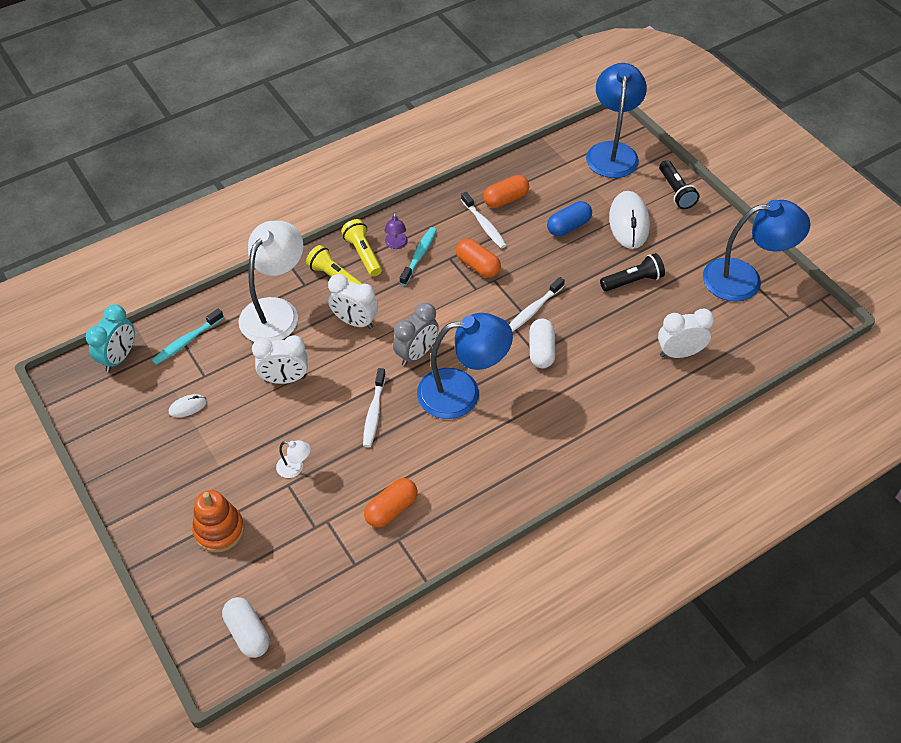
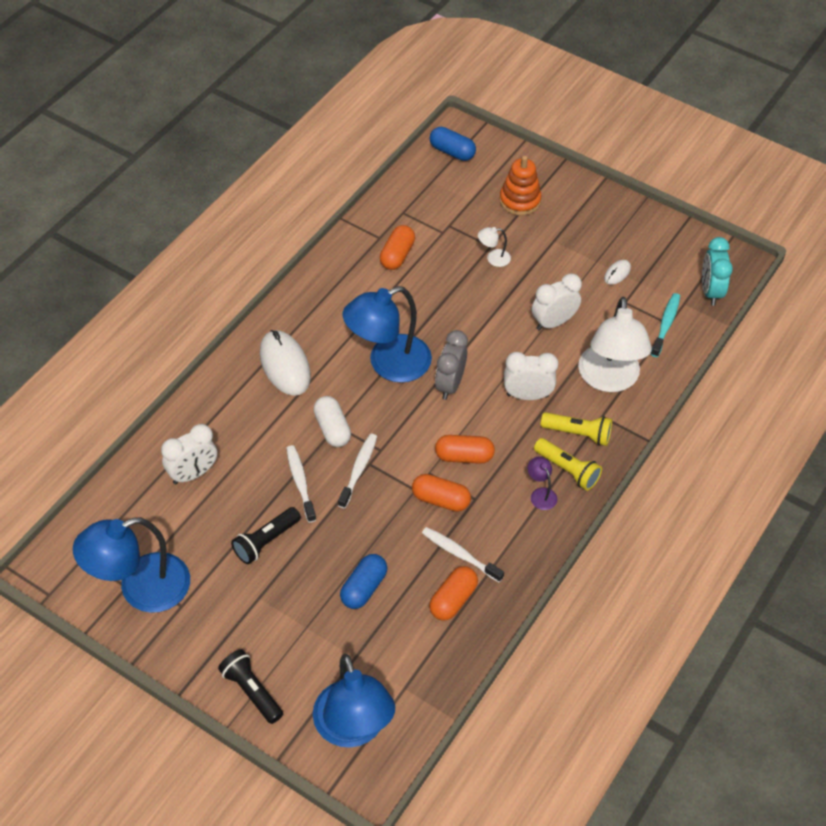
camera: 155 degrees right, 0 degrees up
white capsule [222,597,270,658] -> blue capsule [430,127,476,161]
white toothbrush [363,368,386,447] -> white toothbrush moved to [286,445,316,523]
turquoise toothbrush [400,227,437,286] -> none
white mouse [609,191,650,249] -> white mouse moved to [260,330,311,396]
none -> orange capsule [435,435,495,464]

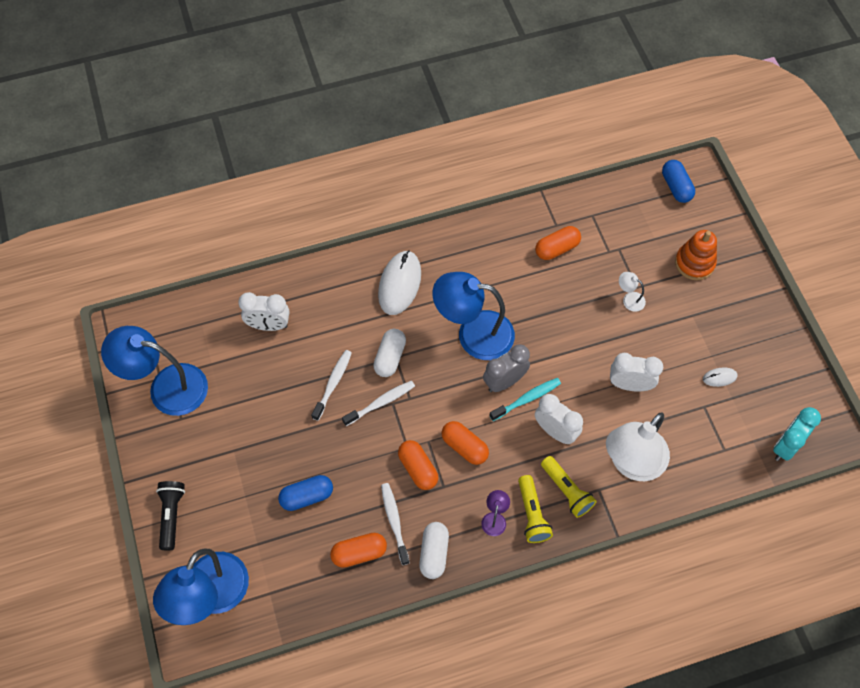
camera: 40 degrees right, 10 degrees up
black flashlight [231,507,301,564] -> none
turquoise toothbrush [651,293,680,357] -> turquoise toothbrush moved to [489,378,561,421]
none -> white capsule [419,522,449,579]

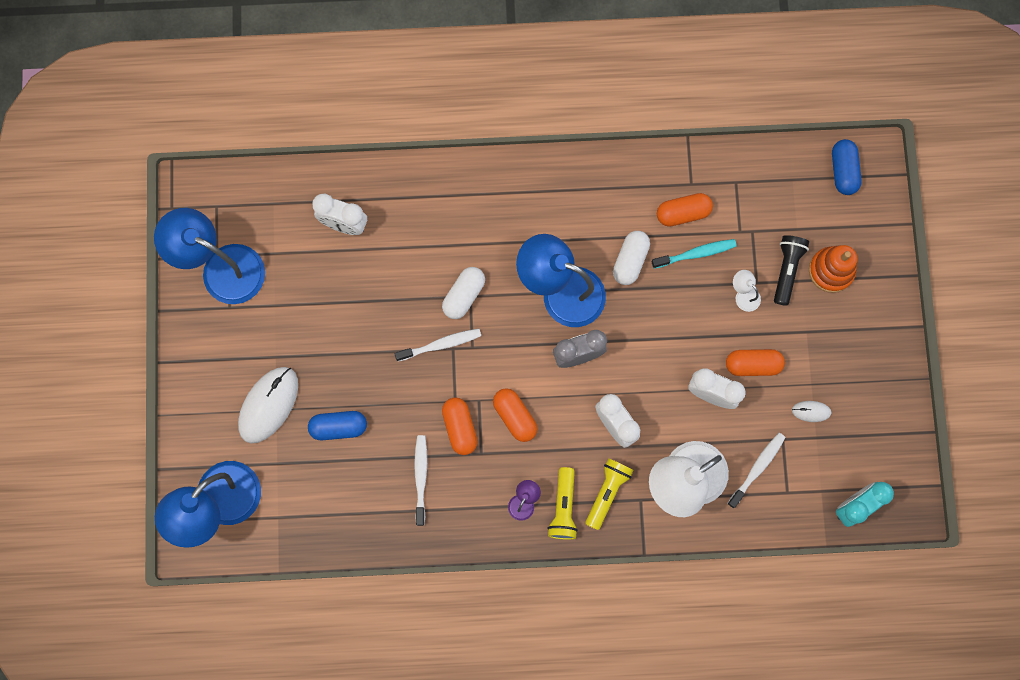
camera: 15 degrees right, 15 degrees up
black flashlight [156,481,185,550] -> black flashlight moved to [774,235,809,306]
white toothbrush [311,350,352,421] -> white toothbrush moved to [727,433,786,508]
orange capsule [330,533,387,568] -> orange capsule moved to [726,349,785,376]
white mouse [378,250,421,315] -> white mouse moved to [238,367,298,444]
white capsule [419,522,449,579] -> white capsule moved to [613,231,650,285]
turquoise toothbrush [489,378,561,421] -> turquoise toothbrush moved to [652,239,737,269]
yellow flashlight [541,456,597,518] -> yellow flashlight turned 135 degrees counterclockwise [585,458,634,530]

